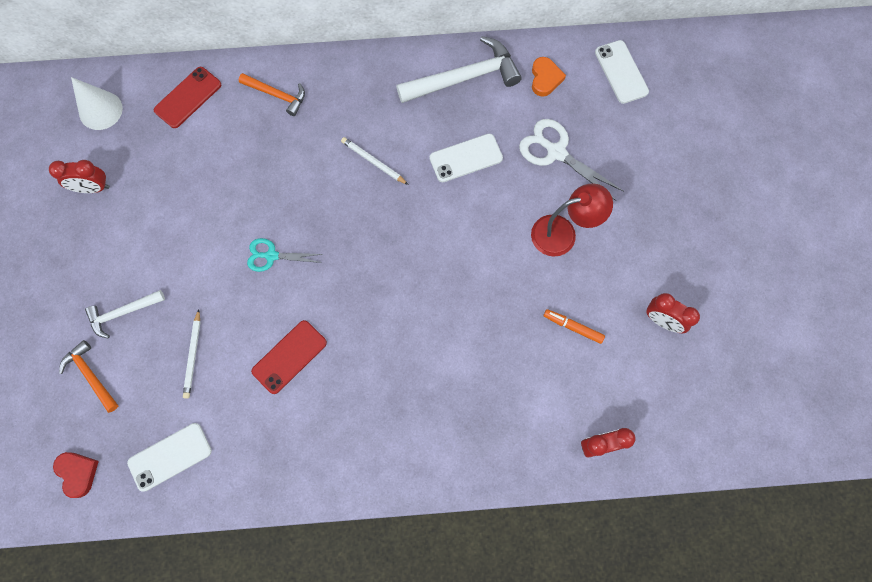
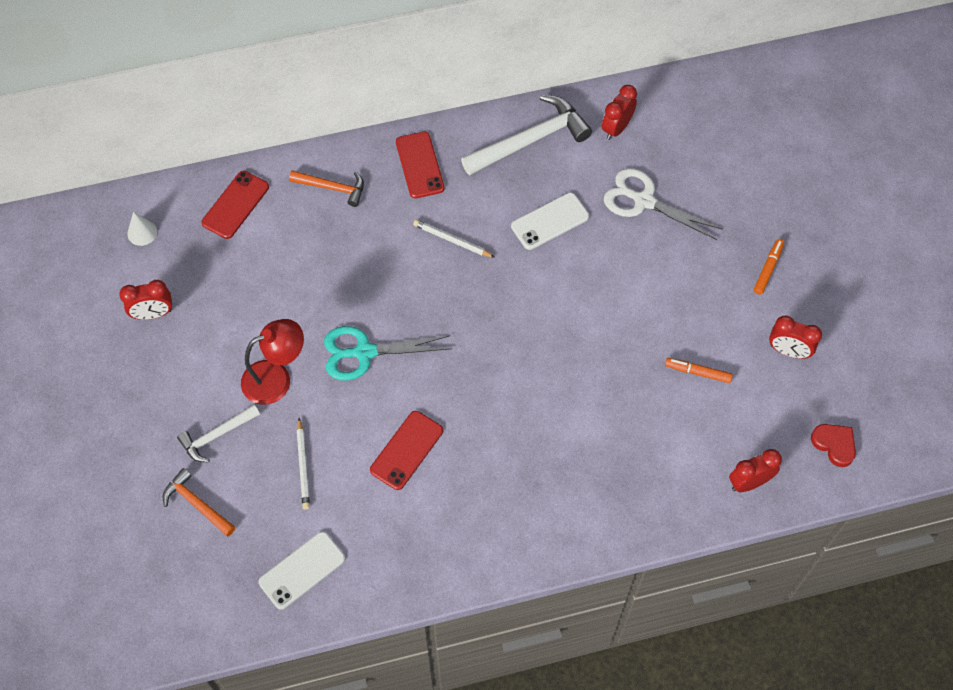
camera: 10 degrees left, 10 degrees down
red heart [53,452,99,498] -> red heart moved to [811,424,856,467]
white cone [71,77,123,130] -> white cone [127,212,157,246], size x0.62
turquoise scissors [247,238,323,272] -> turquoise scissors [324,326,452,380], size x1.57
red lamp [531,183,613,256] -> red lamp moved to [241,319,304,405]
orange heart [532,57,566,97] -> red clock [602,85,637,140]
white phone [595,40,649,104] -> none
none -> red phone [396,132,444,198]
none -> orange marker [754,239,784,295]

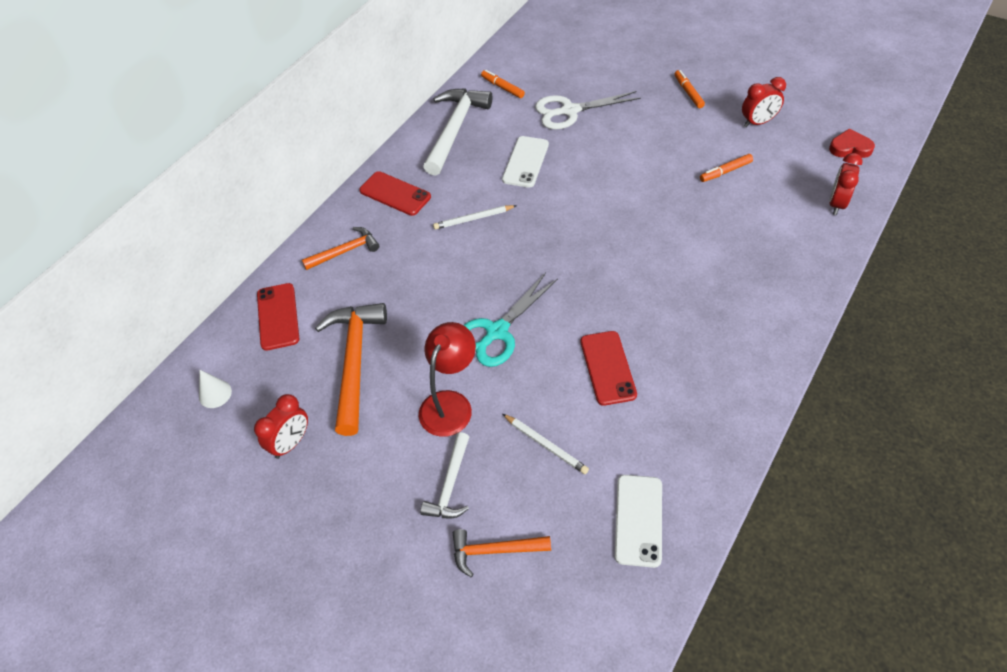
camera: 40 degrees left, 10 degrees down
red clock [602,85,637,140] -> orange marker [481,70,525,98]
none -> orange hammer [315,303,387,436]

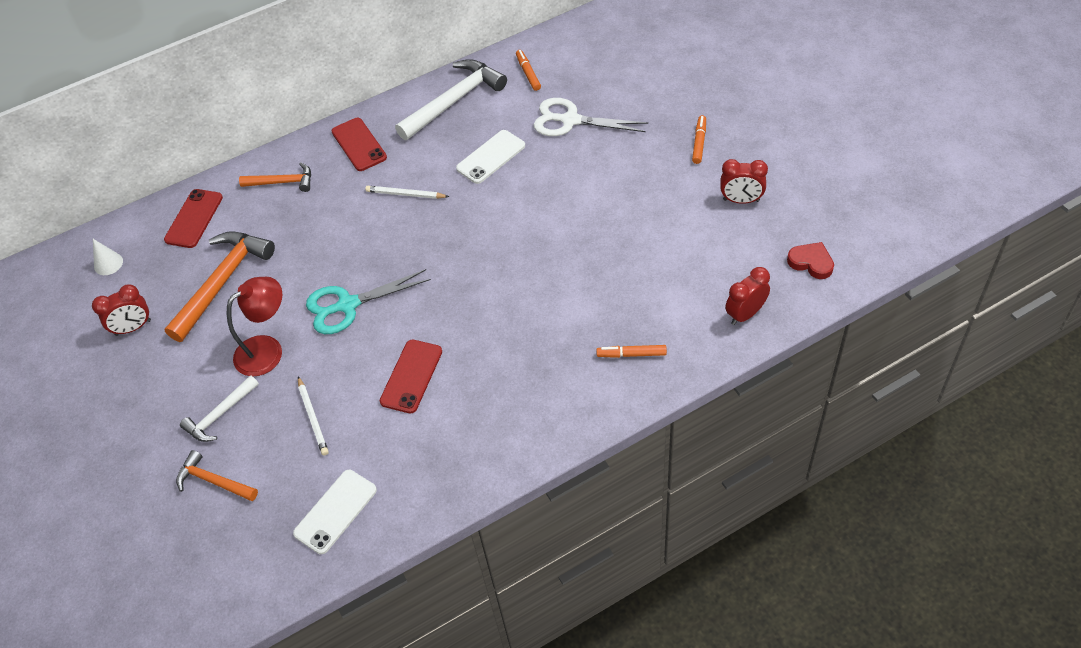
camera: 30 degrees right, 0 degrees up
orange marker [700,154,753,182] -> orange marker moved to [596,345,667,358]

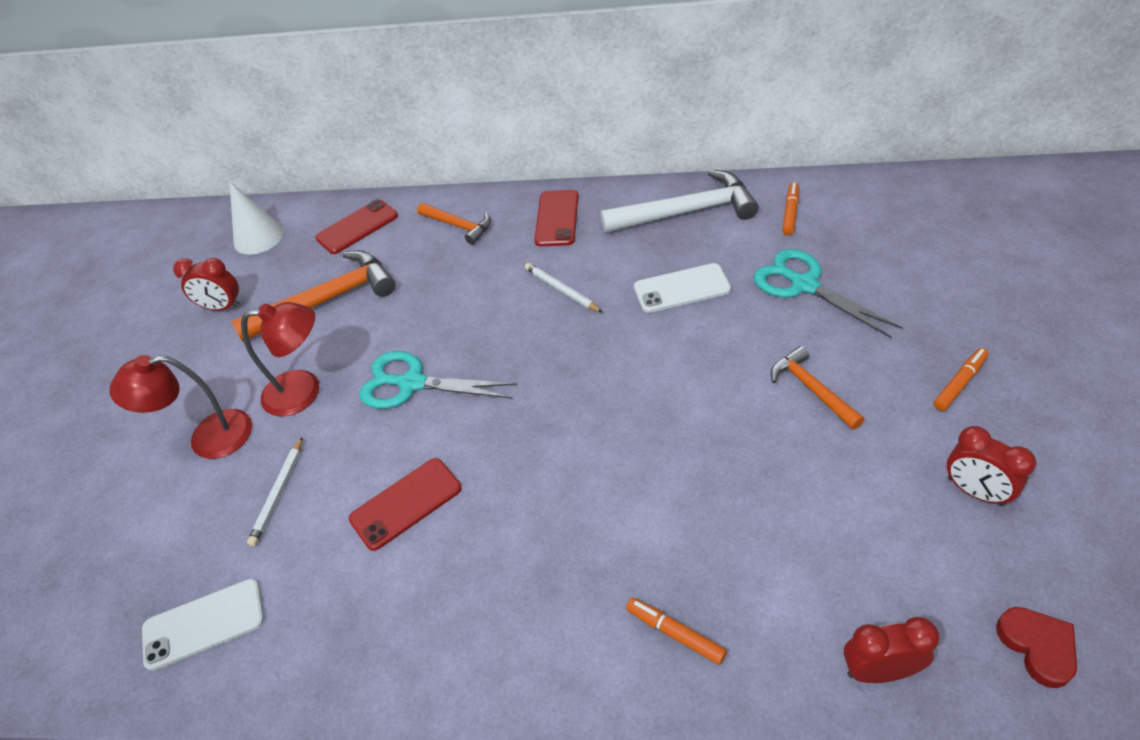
camera: 35 degrees right, 5 degrees down
white cone [93,239,123,275] -> white cone [230,182,283,254], size x1.62
orange hammer [176,450,258,501] -> orange hammer moved to [771,346,864,430]
white hammer [180,375,259,442] -> red lamp [109,355,252,459]
white scissors [533,98,648,136] -> turquoise scissors [753,249,903,338]

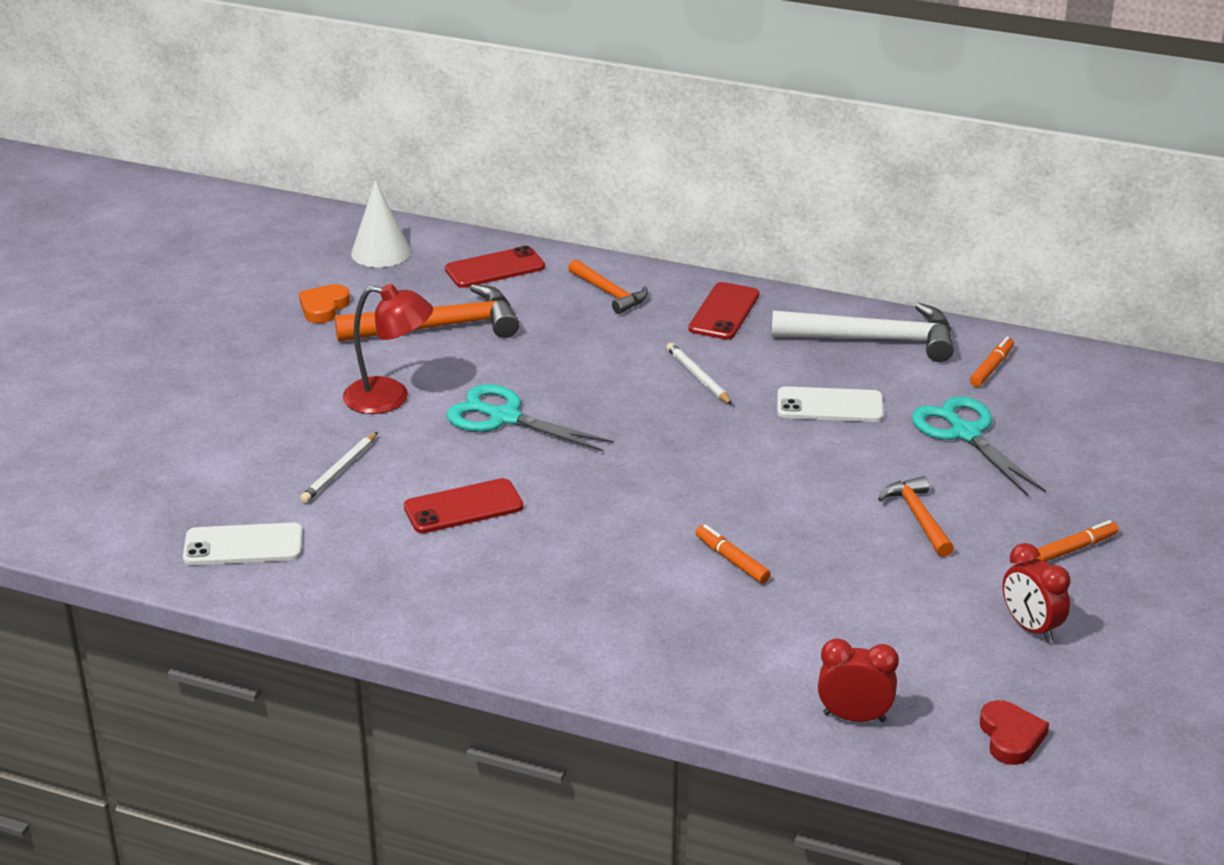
camera: 10 degrees right, 15 degrees down
red lamp [109,355,252,459] -> none
red clock [173,258,241,311] -> orange heart [299,284,350,323]
orange marker [626,598,727,665] -> orange marker moved to [695,524,771,583]

